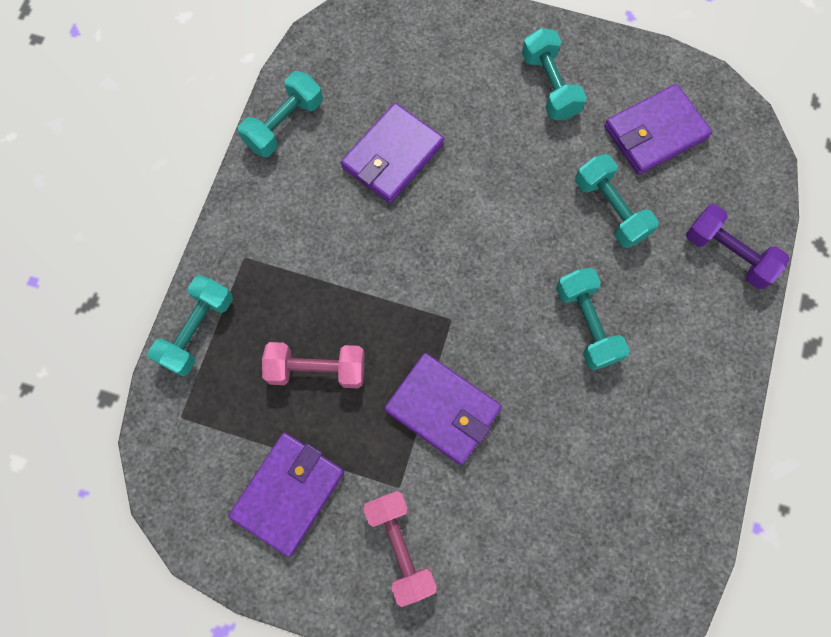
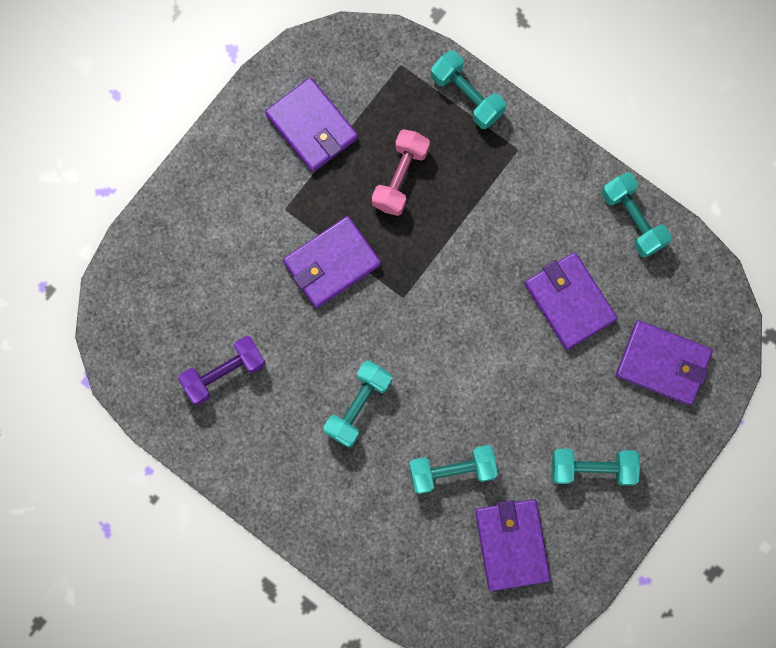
camera: 110 degrees right, 5 degrees up
pink dumbbell [363,491,437,607] -> none
turquoise dumbbell [556,268,630,370] -> turquoise dumbbell turned 60 degrees counterclockwise [324,360,392,448]
purple dumbbell [686,204,790,289] -> purple dumbbell moved to [178,336,266,405]
none -> purple wallet [616,320,713,405]

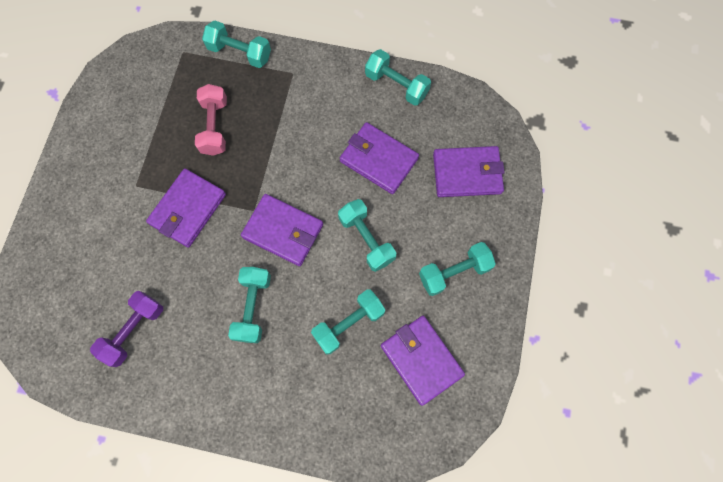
camera: 25 degrees left, 5 degrees down
purple wallet [265,78,358,172] -> purple wallet moved to [241,194,323,266]
none -> turquoise dumbbell [338,199,396,272]

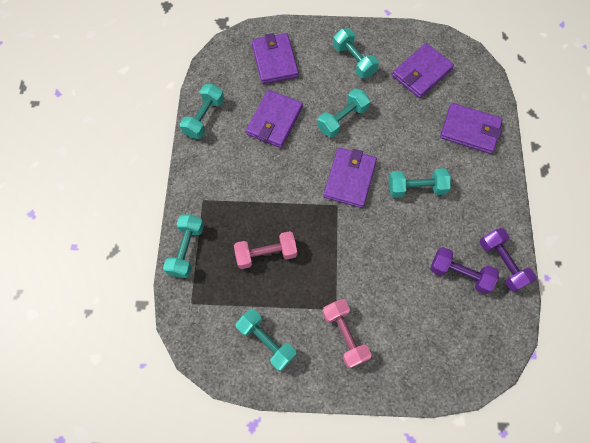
camera: 100 degrees left, 5 degrees down
purple wallet [146,168,226,248] -> purple wallet moved to [440,103,503,154]
turquoise dumbbell [311,289,386,354] -> turquoise dumbbell moved to [236,309,296,371]
none -> pink dumbbell [323,299,372,368]
none -> purple dumbbell [480,228,537,292]

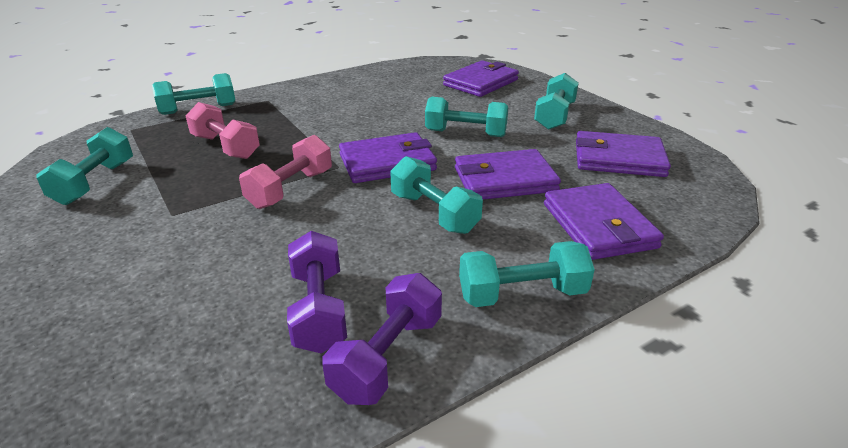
camera: 55 degrees right, 35 degrees down
turquoise dumbbell [180,84,224,139] -> turquoise dumbbell moved to [459,241,595,307]
purple wallet [246,90,303,148] -> purple wallet moved to [455,149,561,200]
pink dumbbell [323,299,372,368] -> pink dumbbell moved to [239,135,332,209]

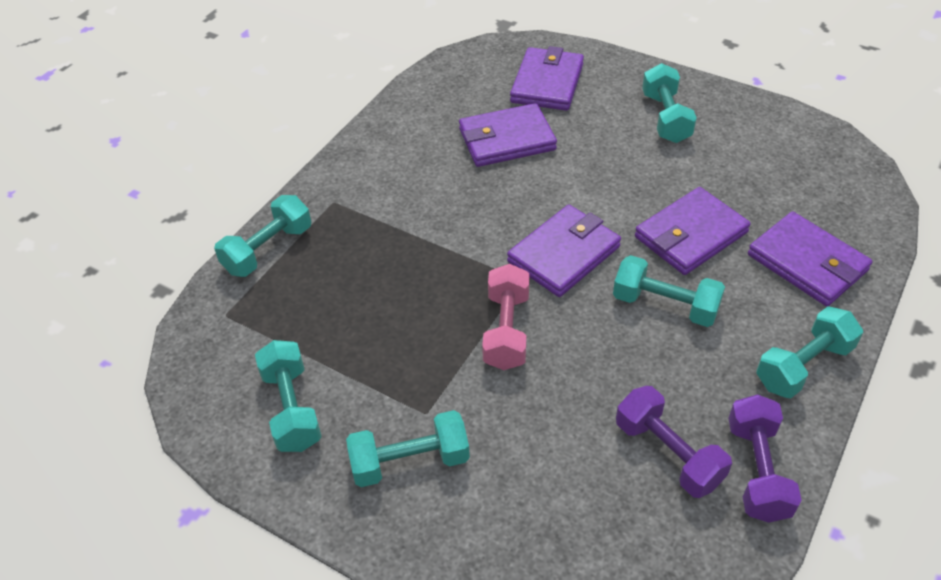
camera: 25 degrees left, 15 degrees up
pink dumbbell [185,102,260,159] -> none
turquoise dumbbell [425,97,508,137] -> turquoise dumbbell moved to [346,410,470,487]
purple wallet [576,131,671,177] -> purple wallet moved to [459,103,557,167]

